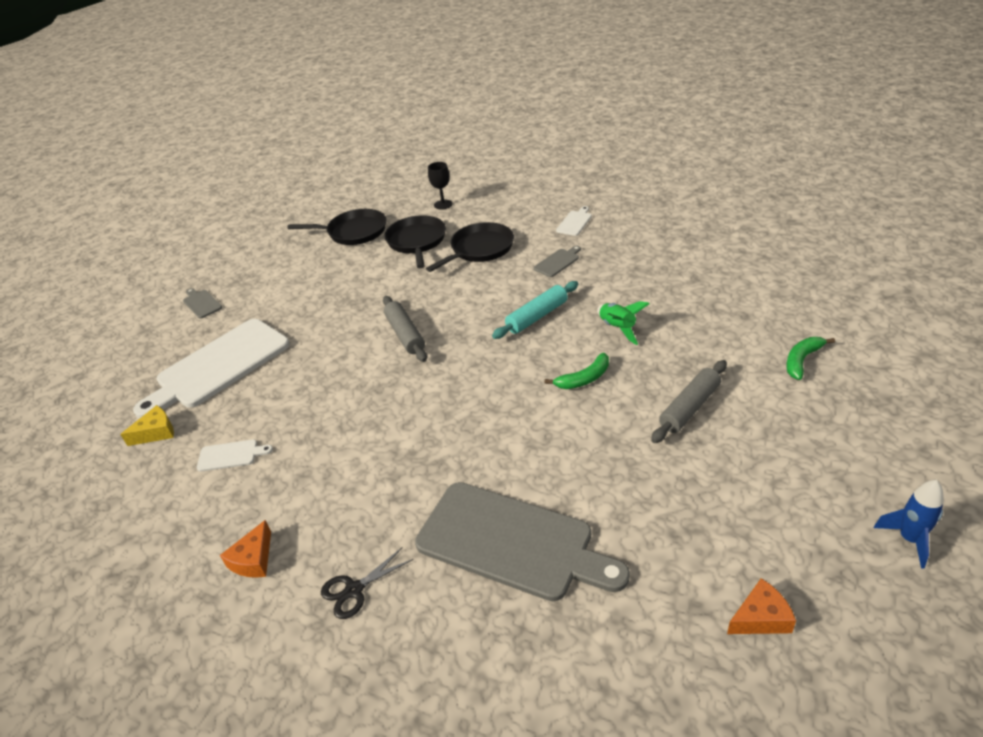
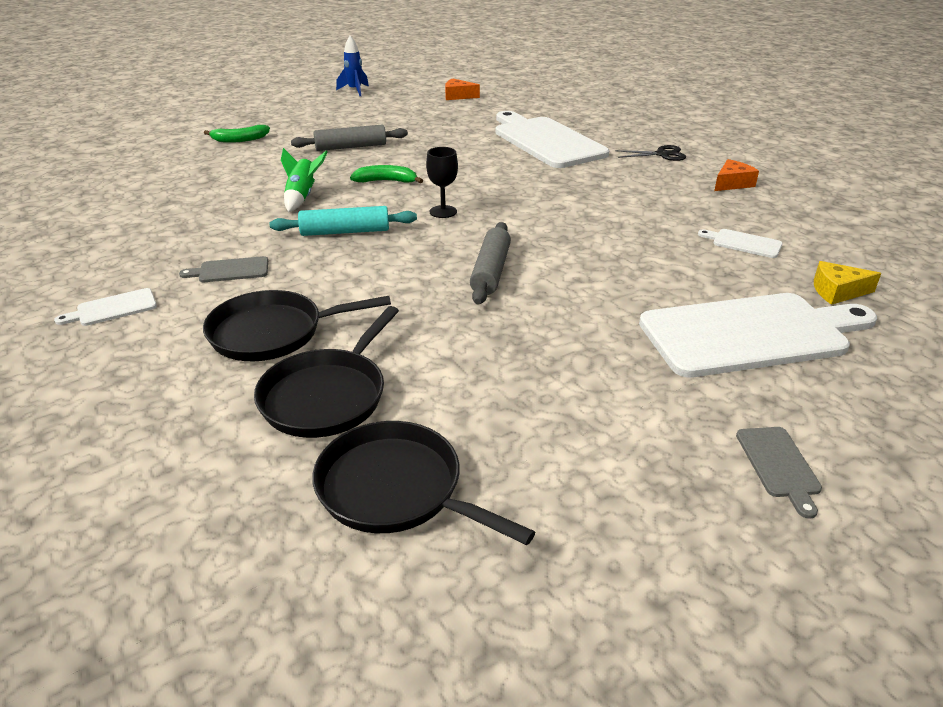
camera: 150 degrees left, 5 degrees down
grey cutting board [415,482,630,601] -> white cutting board [496,111,609,168]
black goblet [428,162,452,210] -> black goblet moved to [426,147,458,218]

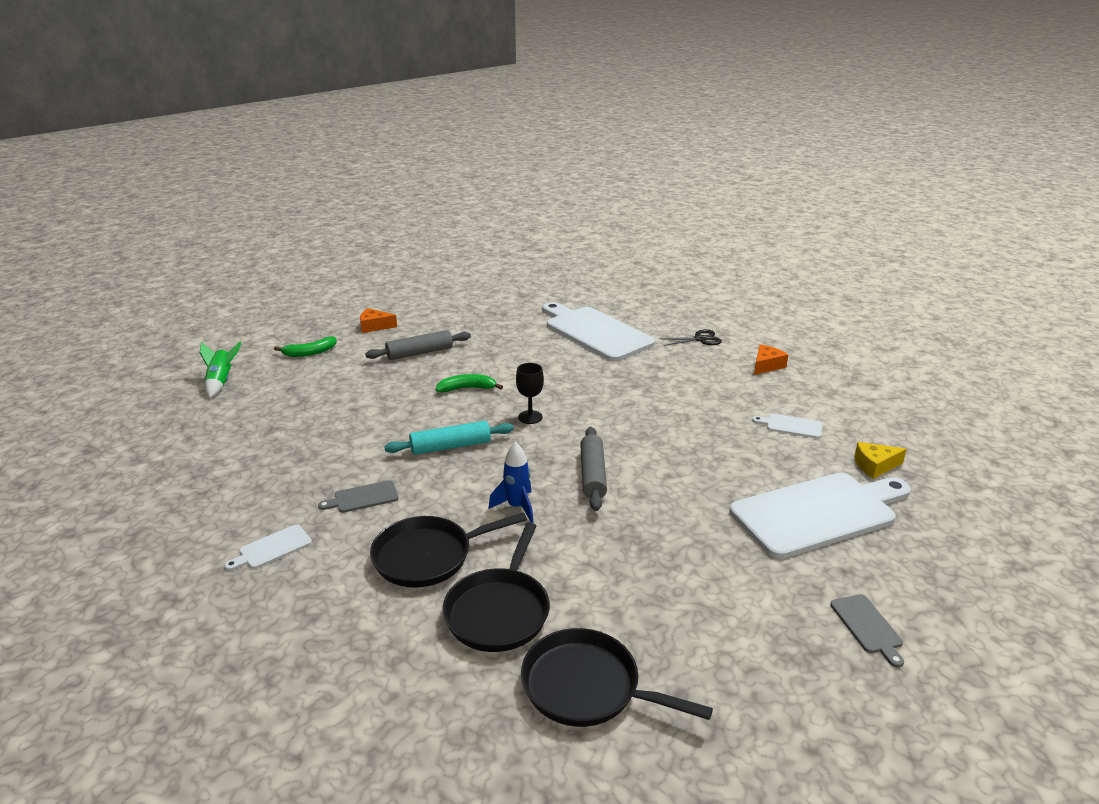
camera: 10 degrees left, 5 degrees down
green rocket [281,148,328,212] -> green rocket moved to [200,342,241,398]
blue rocket [336,36,369,96] -> blue rocket moved to [489,442,533,523]
orange cheese [445,78,480,100] -> orange cheese moved to [360,308,397,333]

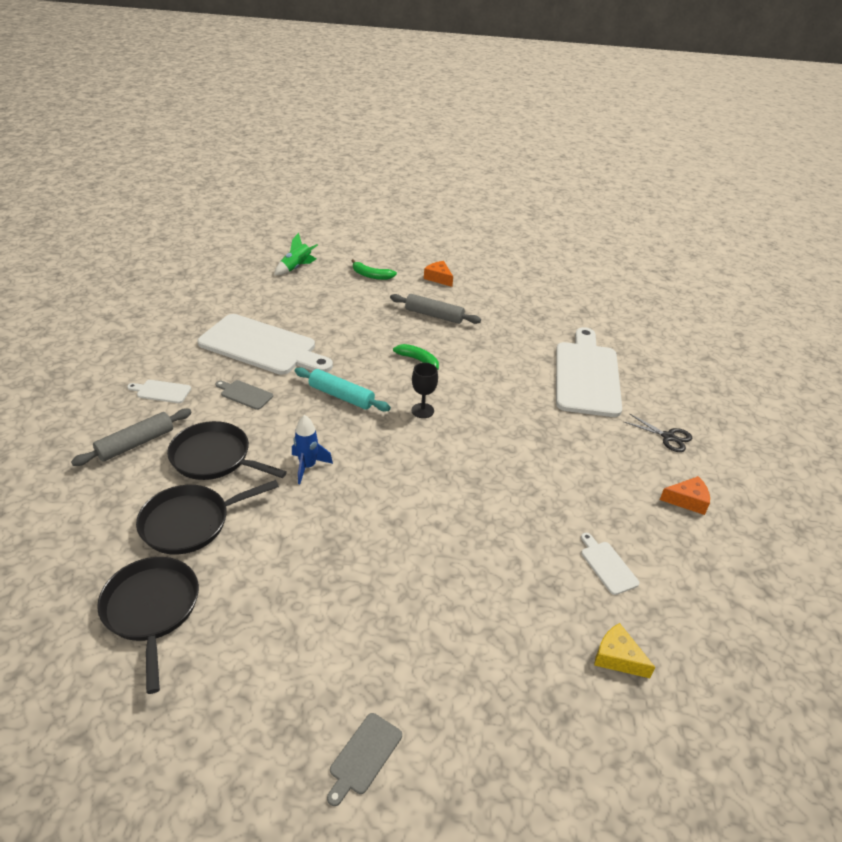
camera: 45 degrees right, 10 degrees up
grey rolling pin [580,427,607,511] -> grey rolling pin moved to [71,408,192,466]
white cutting board [730,473,911,559] -> white cutting board moved to [198,314,333,375]

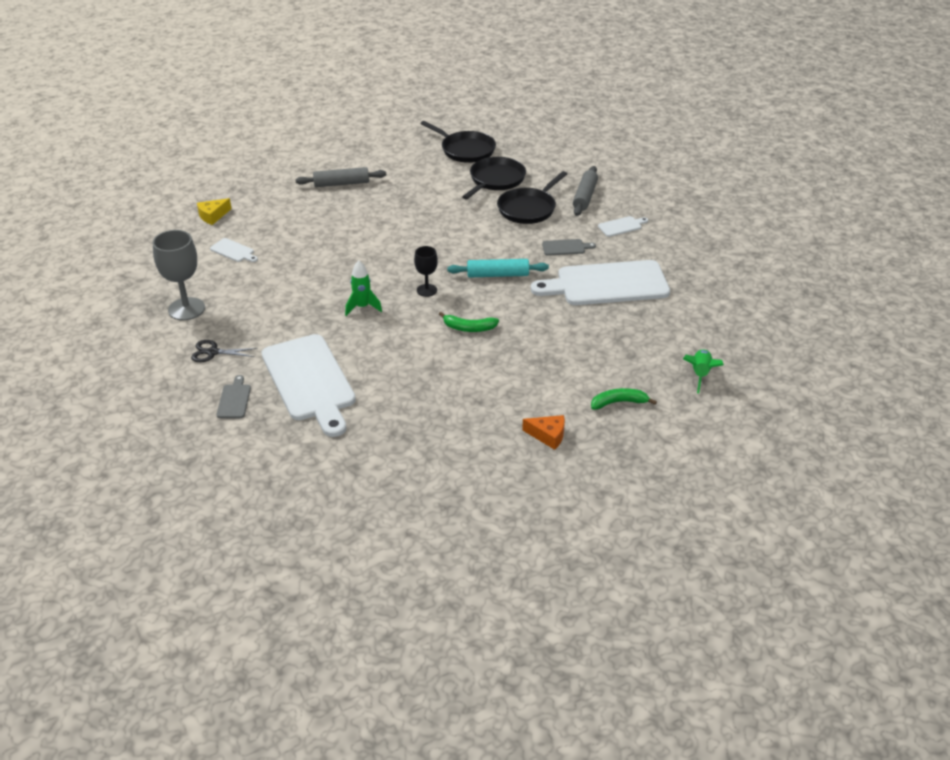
camera: 150 degrees right, 0 degrees up
black pan [167,421,287,480] -> black pan turned 135 degrees clockwise [497,171,567,224]
blue rocket [292,415,333,484] -> none
grey cutting board [327,713,402,806] -> grey cutting board moved to [217,375,251,418]
grey rolling pin [390,294,481,324] -> grey rolling pin moved to [295,167,386,187]
yellow cheese [594,623,656,678] -> yellow cheese turned 135 degrees clockwise [197,198,232,225]
orange cheese [660,476,710,515] -> grey goblet [153,230,205,320]
none -> green rocket [345,260,382,316]

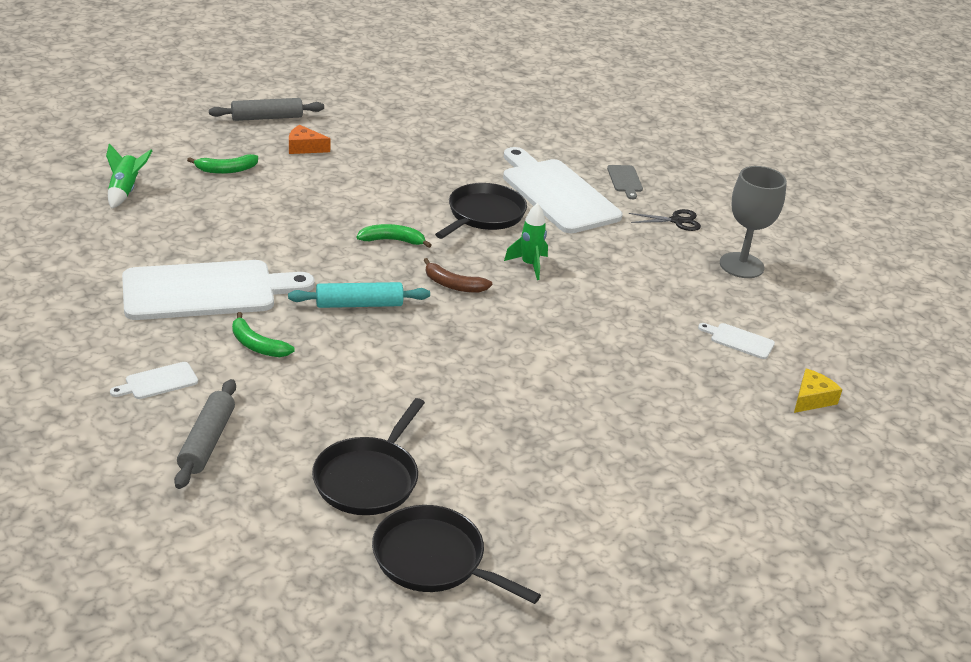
camera: 170 degrees right, 5 degrees down
grey rolling pin [295,167,386,187] -> grey rolling pin moved to [209,98,324,121]
black goblet [414,246,438,297] -> brown banana [423,258,492,293]
black pan [497,171,567,224] -> black pan moved to [435,183,527,239]
grey cutting board [542,239,596,256] -> green banana [232,312,295,357]

